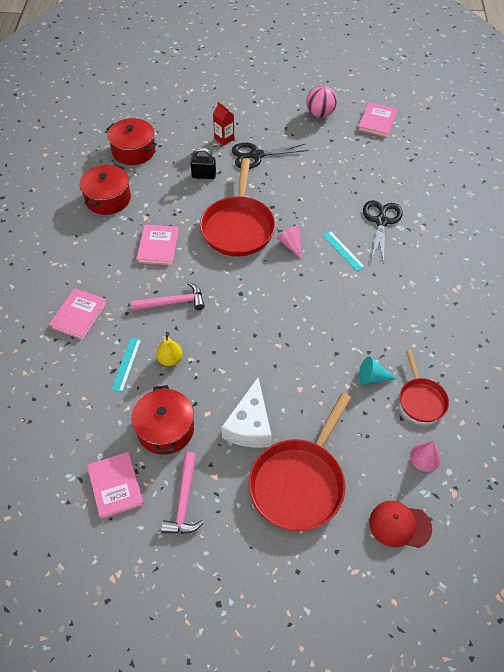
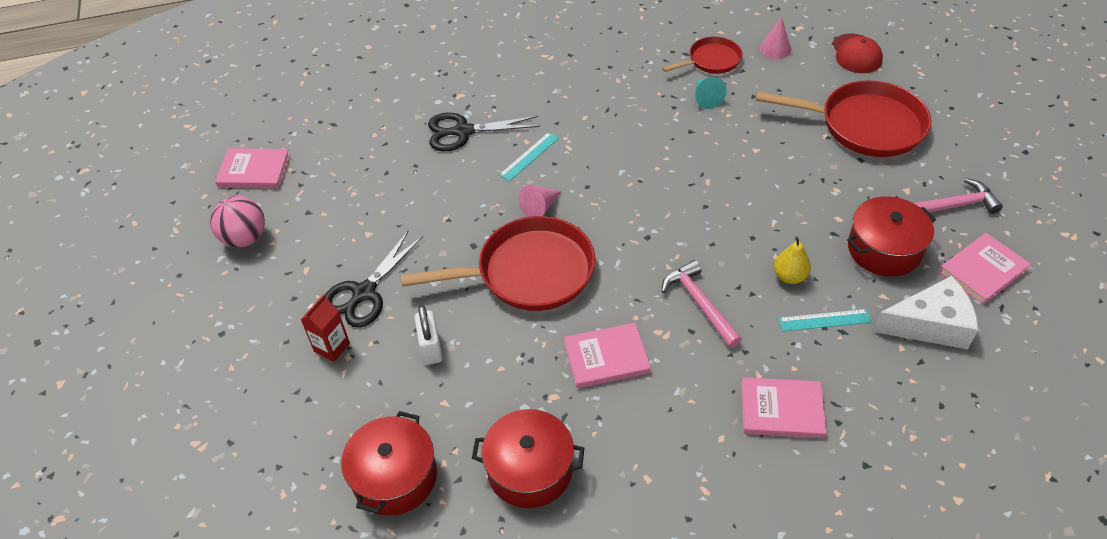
camera: 105 degrees left, 5 degrees down
black padlock [190,147,216,179] -> white padlock [414,305,443,365]
white cheese [221,377,272,448] -> white cheese moved to [873,276,978,349]
black scissors [232,143,309,169] -> black scissors turned 60 degrees clockwise [325,230,423,327]

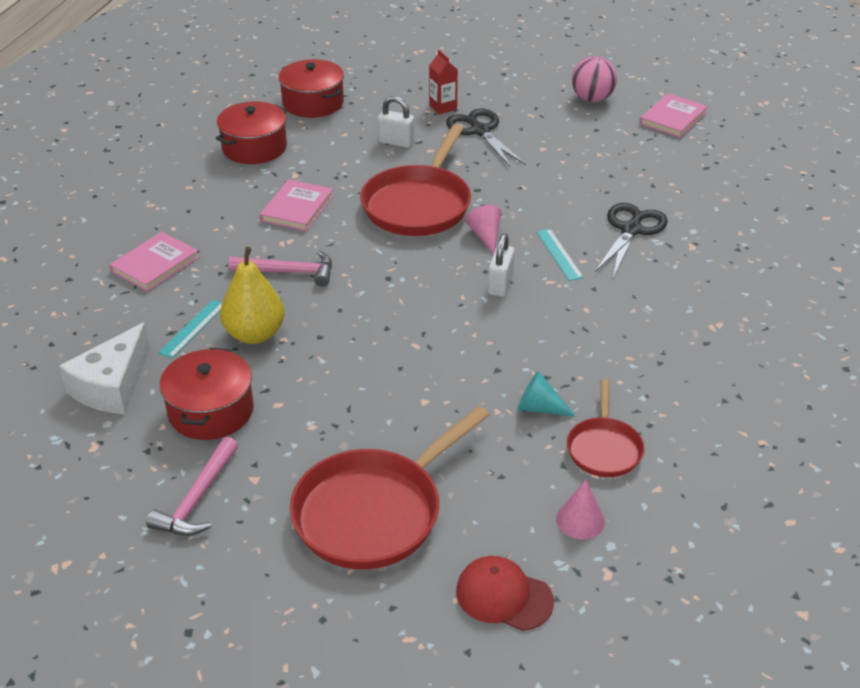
camera: 120 degrees right, 10 degrees down
yellow pear [774,237,811,284] -> yellow pear [220,247,285,344], size x1.65
pink book [939,233,1031,305] -> none
none -> white padlock [488,233,515,297]

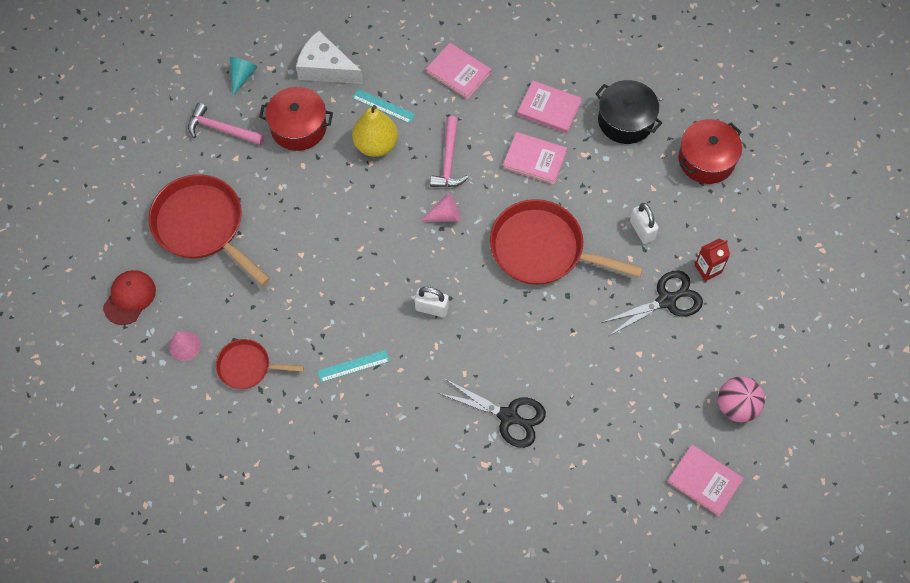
camera: 90 degrees right, 25 degrees up
red pot [216,102,287,164] -> black pot [595,80,662,144]
white padlock [378,96,414,148] -> white padlock turned 45 degrees counterclockwise [630,203,659,244]
pink cone [465,205,501,254] -> pink cone moved to [420,193,460,222]
turquoise cone [517,371,576,417] -> turquoise cone moved to [230,57,258,96]
turquoise ruler [536,229,584,281] -> turquoise ruler moved to [317,350,390,382]
none -> pink book [517,80,582,133]

